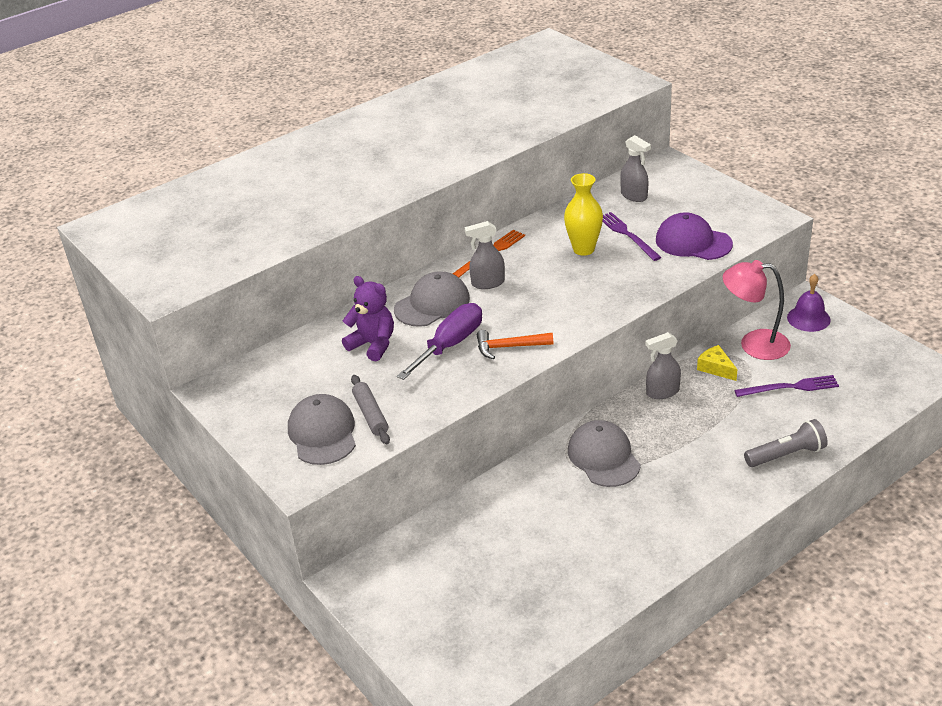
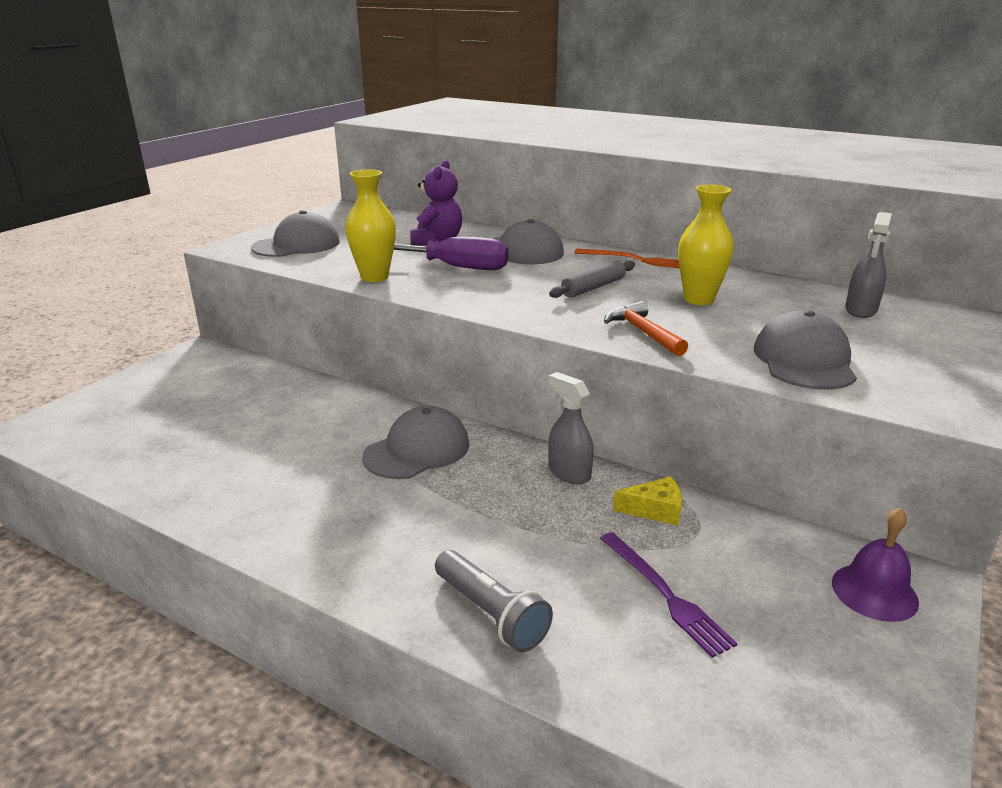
camera: 65 degrees right, 10 degrees down
grey rolling pin [351,375,390,444] -> grey rolling pin moved to [549,260,635,298]
grey spray bottle [465,221,505,289] -> none
orange hammer [477,330,553,359] -> orange hammer moved to [604,301,688,356]
purple fork [602,212,661,261] -> none
purple cap [656,212,733,260] -> grey cap [754,310,857,390]
yellow cheese [697,345,738,381] -> yellow cheese turned 60 degrees clockwise [613,476,682,526]
pink lamp [723,260,791,360] -> none
none -> yellow vase [345,169,396,282]

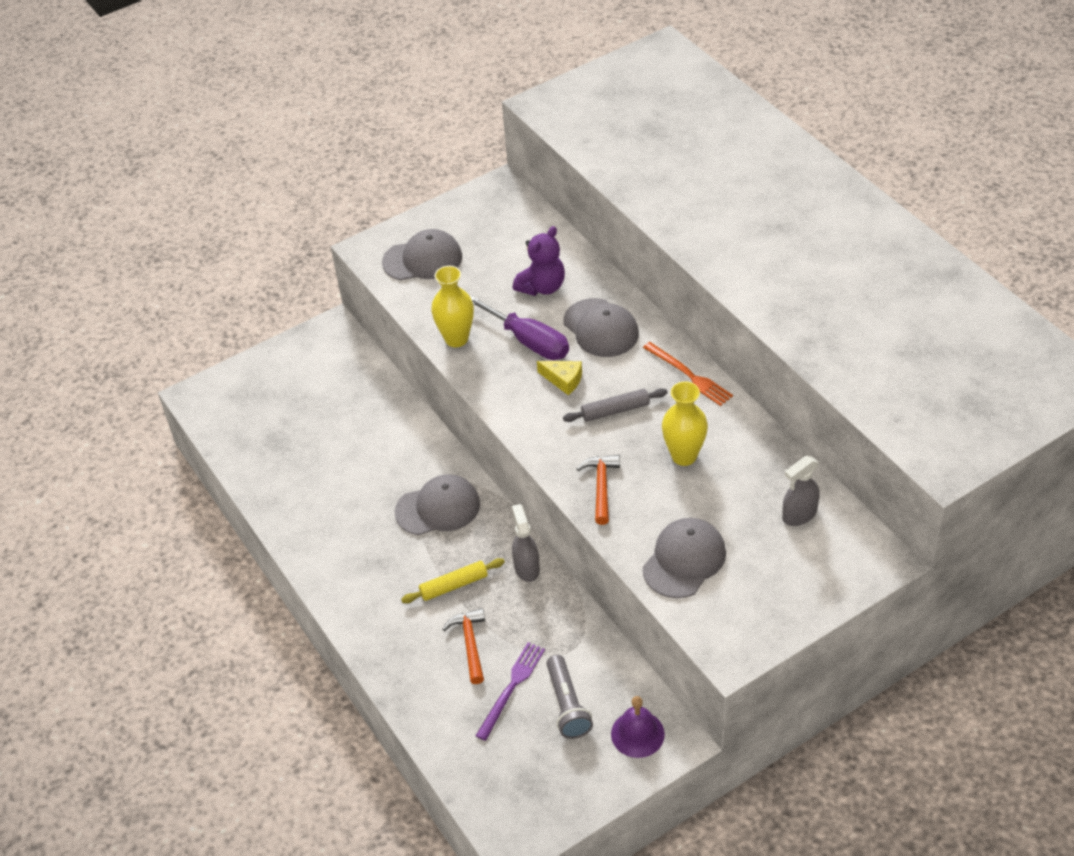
camera: 30 degrees right, 20 degrees up
grey flashlight [435,550,553,652] -> grey flashlight moved to [546,655,593,739]
purple fork [600,532,738,658] -> purple fork turned 150 degrees counterclockwise [475,642,545,741]
yellow cheese [613,476,682,526] -> yellow cheese moved to [537,361,582,395]
none -> yellow rolling pin [401,558,505,603]
none -> orange hammer [443,608,485,684]

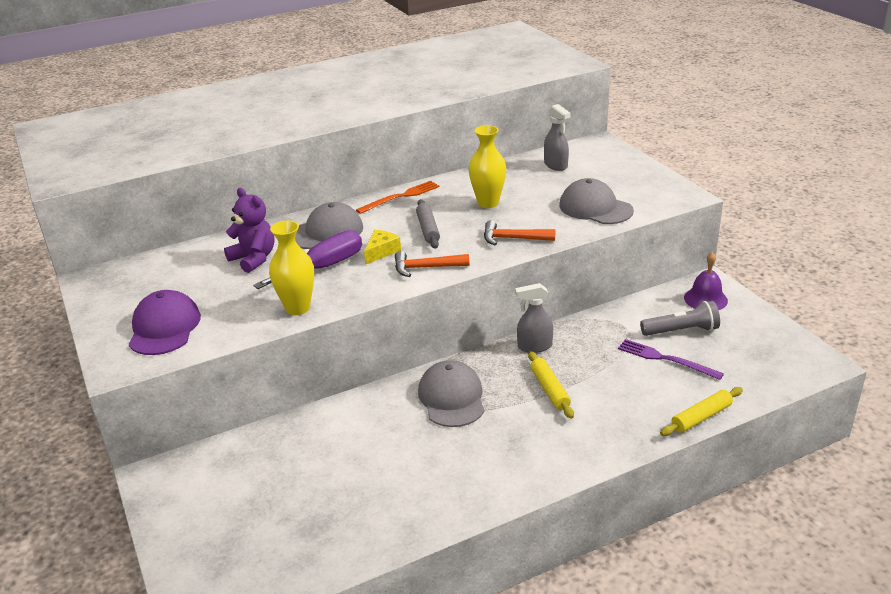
camera: 85 degrees left, 15 degrees down
grey cap [382,229,462,280] -> purple cap [129,290,201,355]
orange hammer [443,608,485,684] -> orange hammer moved to [395,251,470,277]
none -> yellow rolling pin [660,387,743,436]

